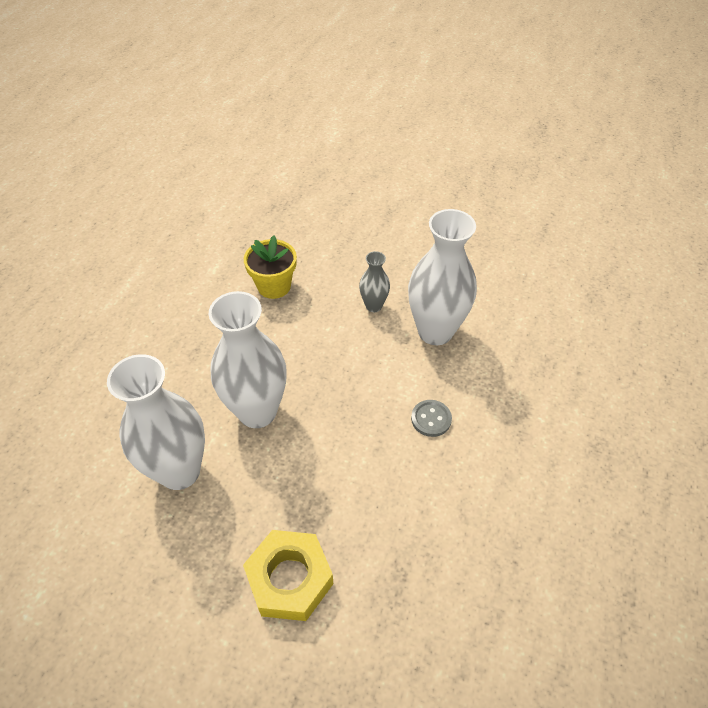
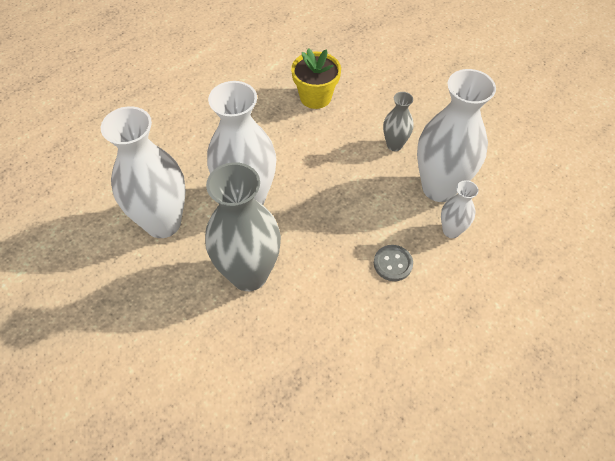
camera: 25 degrees right, 5 degrees up
yellow nut [243,530,333,621] -> none
none -> grey vase [205,162,281,291]
none -> white vase [441,180,479,238]

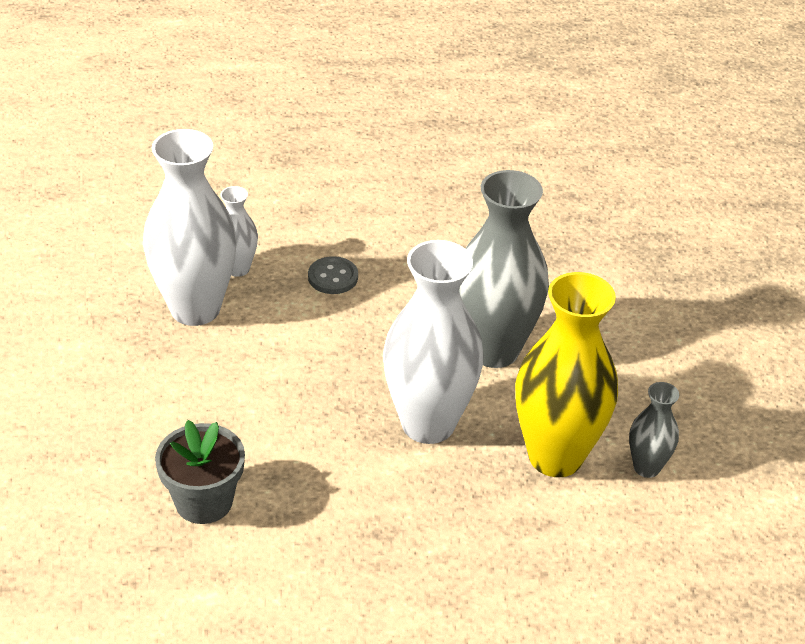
camera: 145 degrees left, 15 degrees down
white vase [101,106,186,238] -> yellow vase [515,272,618,477]
yellow flower pot [291,48,341,109] -> grey flower pot [155,420,245,524]
grey vase [383,92,414,151] -> grey vase moved to [629,382,679,478]

